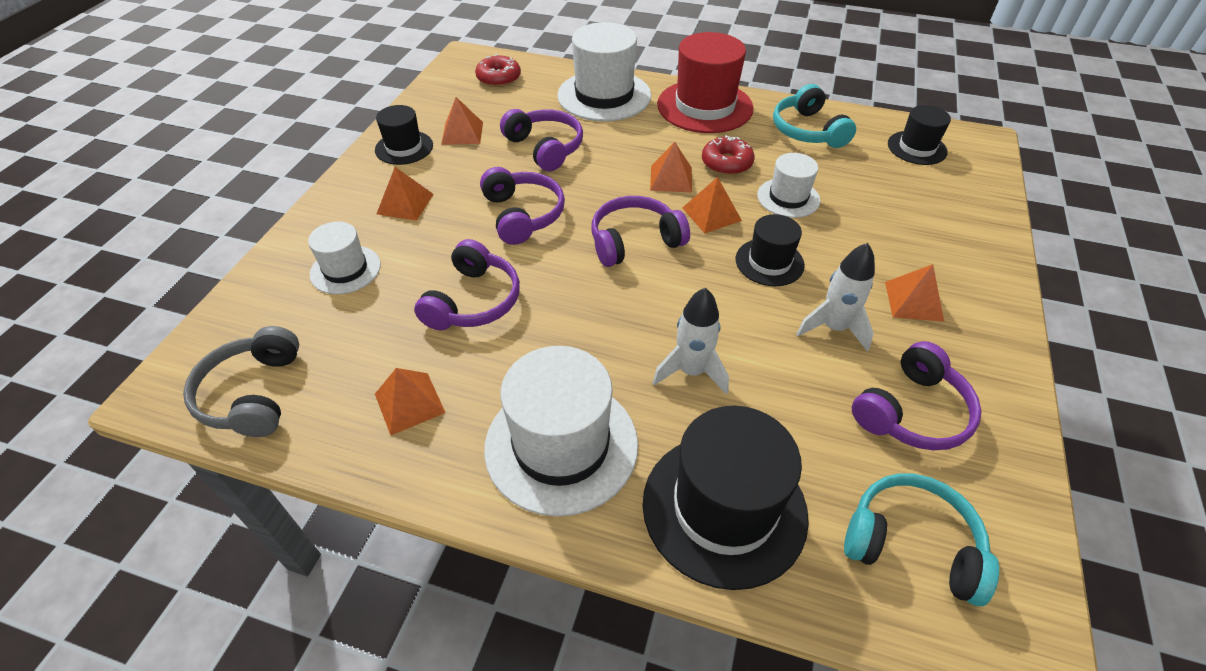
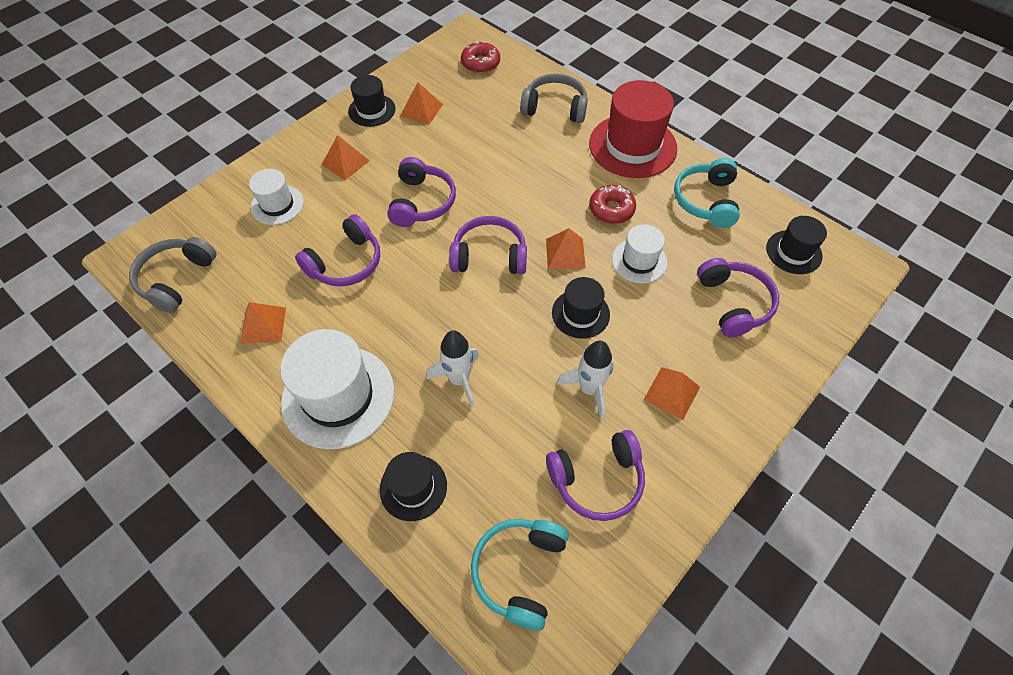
camera: 25 degrees right, 10 degrees up
purple headphones [500,109,583,171] -> purple headphones moved to [697,258,779,338]
white hat [557,22,651,121] -> grey headphones [520,74,588,123]
black hat [643,406,809,590] -> black hat [379,452,447,521], size x0.56
orange pyramid [650,142,692,193] -> none
turquoise headphones [844,474,999,606] -> turquoise headphones turned 120 degrees counterclockwise [471,519,569,631]

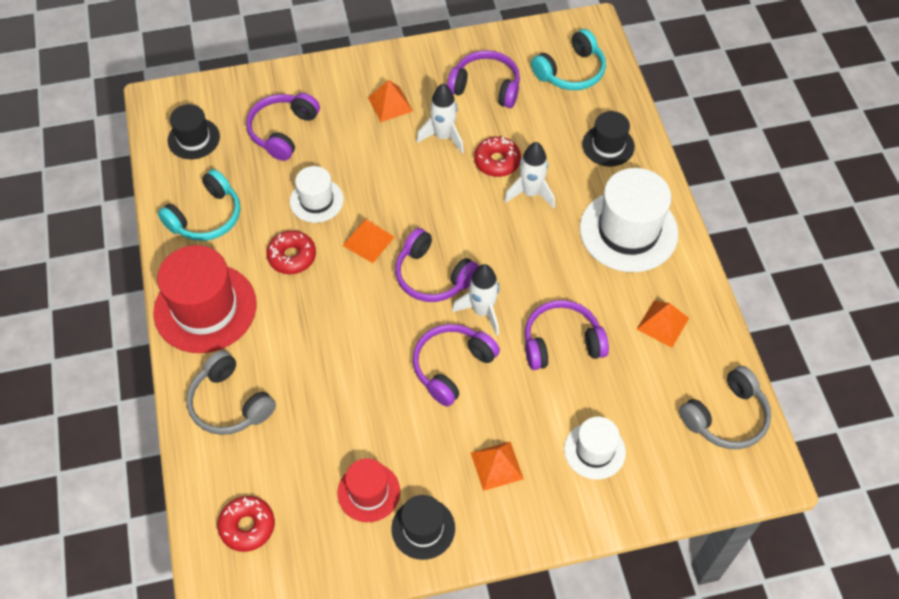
camera: 145 degrees left, 0 degrees up
orange pyramid [400,82,443,125] -> red hat [338,458,400,522]
black hat [552,277,610,339] -> none
none -> white rocket [452,264,499,336]
none -> red donut [474,137,521,177]

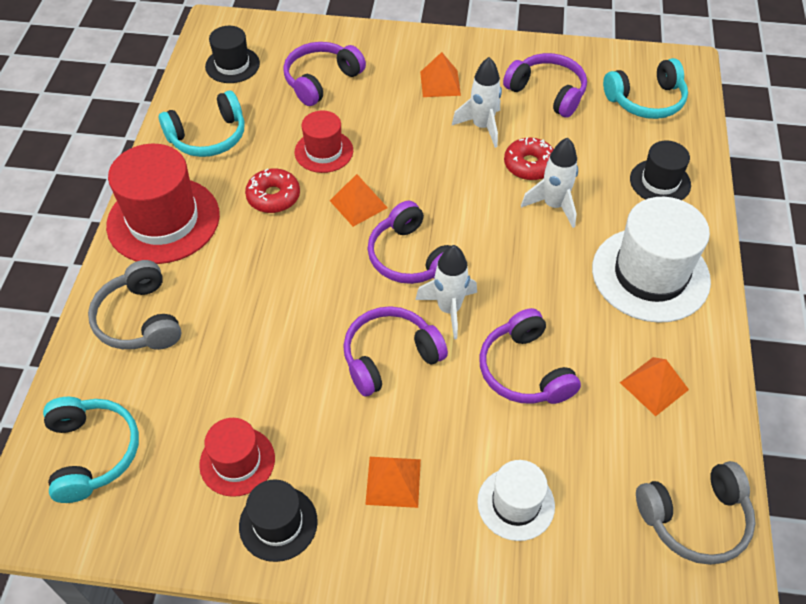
camera: 20 degrees right, 5 degrees down
red donut [218,496,275,552] -> turquoise headphones [43,397,139,503]
white hat [290,166,344,223] -> red hat [295,110,353,173]
purple headphones [525,300,609,370] -> purple headphones turned 120 degrees counterclockwise [479,308,581,404]

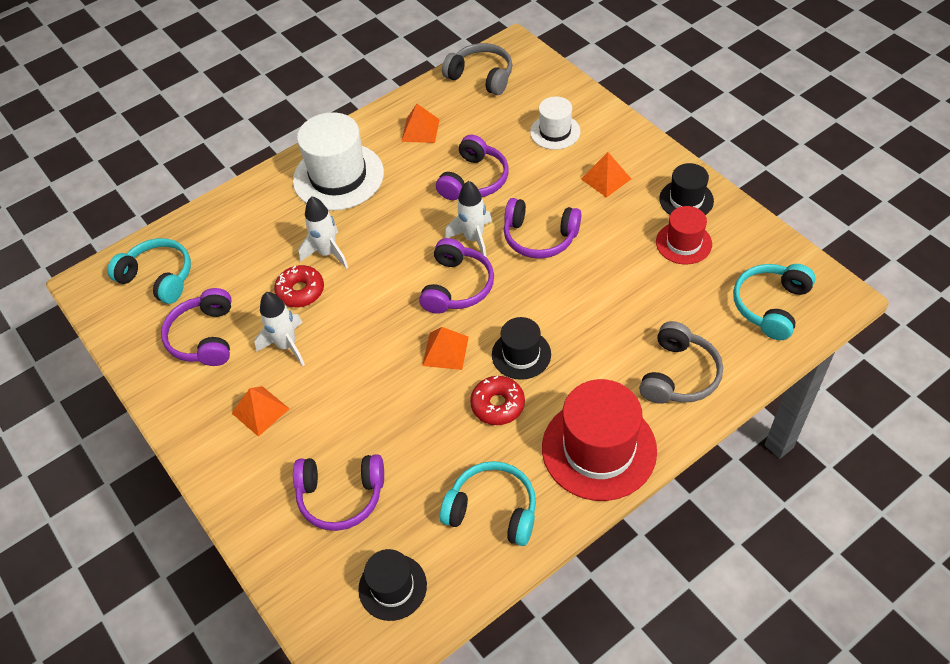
camera: 130 degrees left, 0 degrees up
red hat [295,110,353,173] -> none
black hat [630,141,691,200] -> black hat moved to [492,317,551,380]

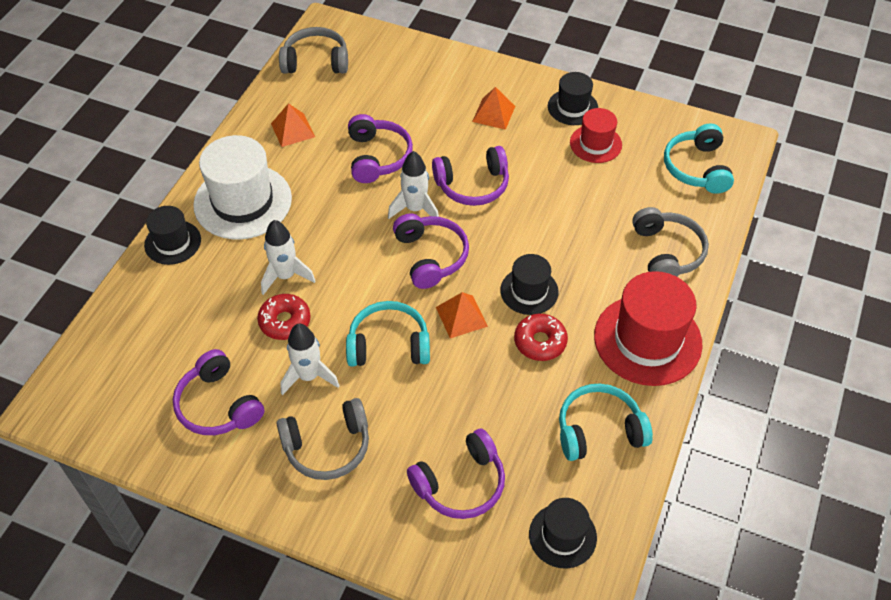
camera: 35 degrees left, 0 degrees up
turquoise headphones [107,238,191,304] -> turquoise headphones moved to [346,301,430,366]
orange pyramid [232,386,290,437] -> grey headphones [277,398,369,480]
white hat [530,96,581,150] -> none
none -> black hat [144,206,201,265]

